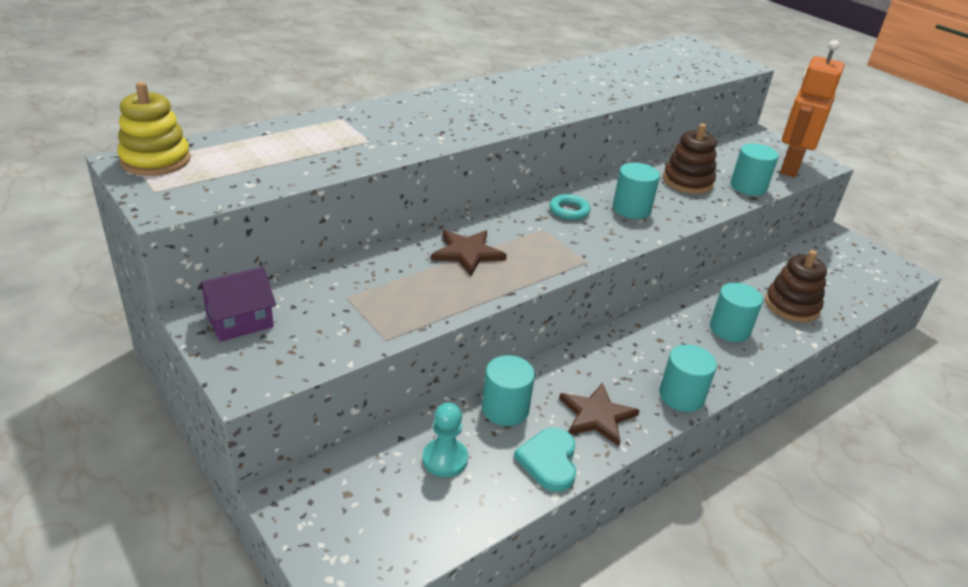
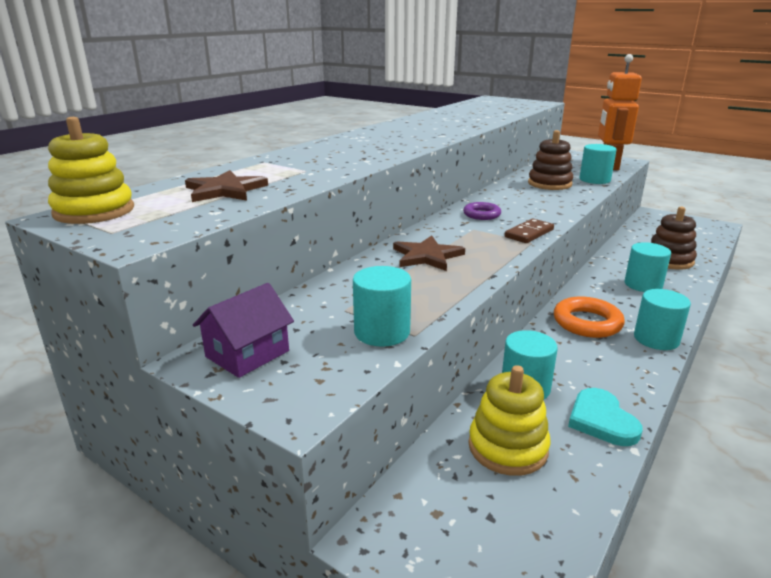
camera: 15 degrees left, 10 degrees down
turquoise pawn [423,403,468,477] -> yellow stacking toy [469,365,550,476]
turquoise ring [549,194,591,220] -> purple ring [463,202,501,220]
brown star [559,383,640,446] -> brown star moved to [185,170,268,202]
turquoise cylinder [613,163,660,219] -> turquoise cylinder moved to [353,266,411,347]
none -> brown domino [505,219,554,243]
none -> orange ring [554,296,625,338]

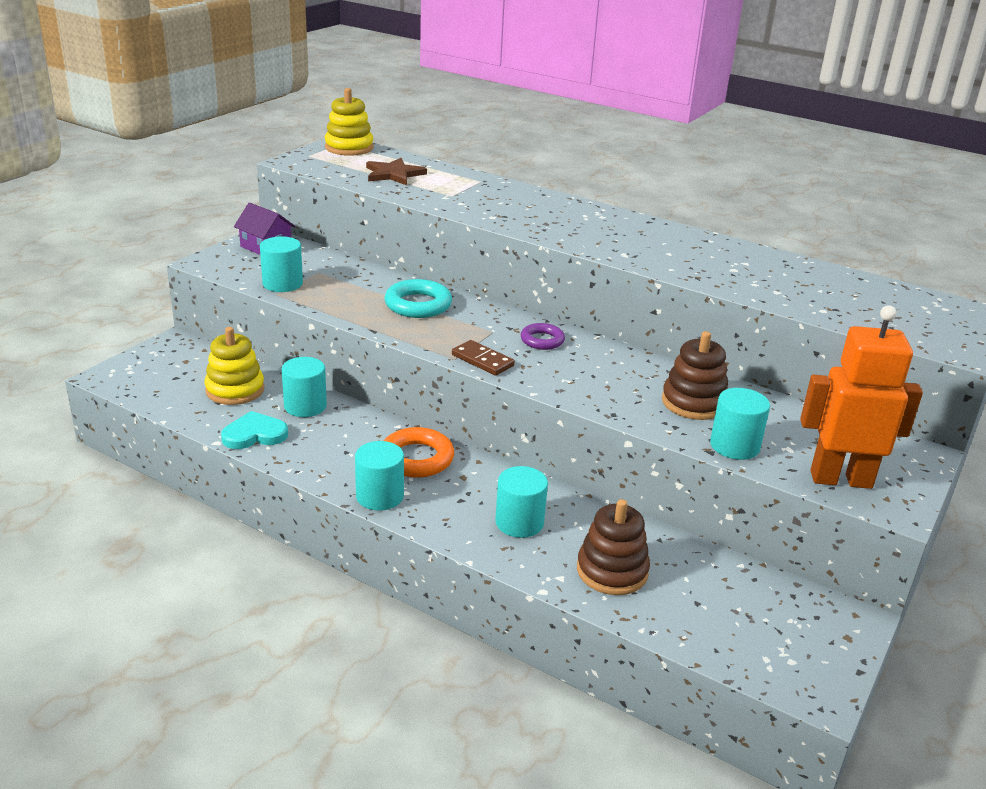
camera: 85 degrees right, 5 degrees up
brown star [393,236,465,271] -> turquoise ring [385,279,452,318]

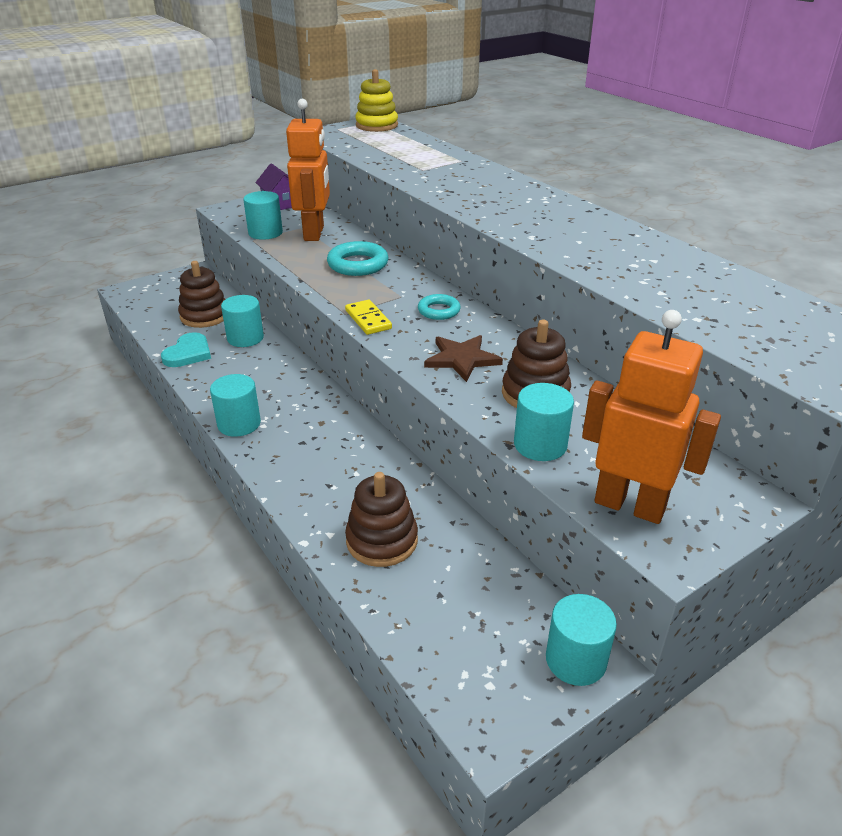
camera: 25 degrees right, 5 degrees up
yellow stacking toy [204,327,264,405] -> brown stacking toy [178,261,225,328]
turquoise heart [221,411,288,449] -> turquoise heart turned 105 degrees clockwise [161,332,211,367]
brown star [366,158,427,185] -> brown star moved to [424,335,503,382]
orange ring [384,427,454,478] -> none
brown domino [452,340,515,376] -> yellow domino [345,300,392,335]
turquoise cylinder [495,466,548,538] -> turquoise cylinder moved to [546,594,617,686]
purple ring [521,323,565,350] -> turquoise ring [418,294,461,320]
none -> orange robot [286,99,330,241]

